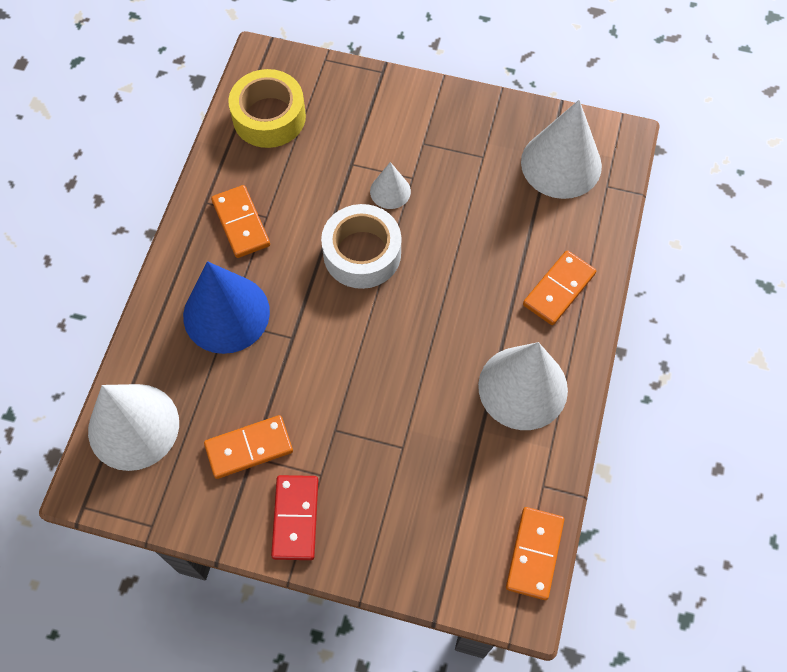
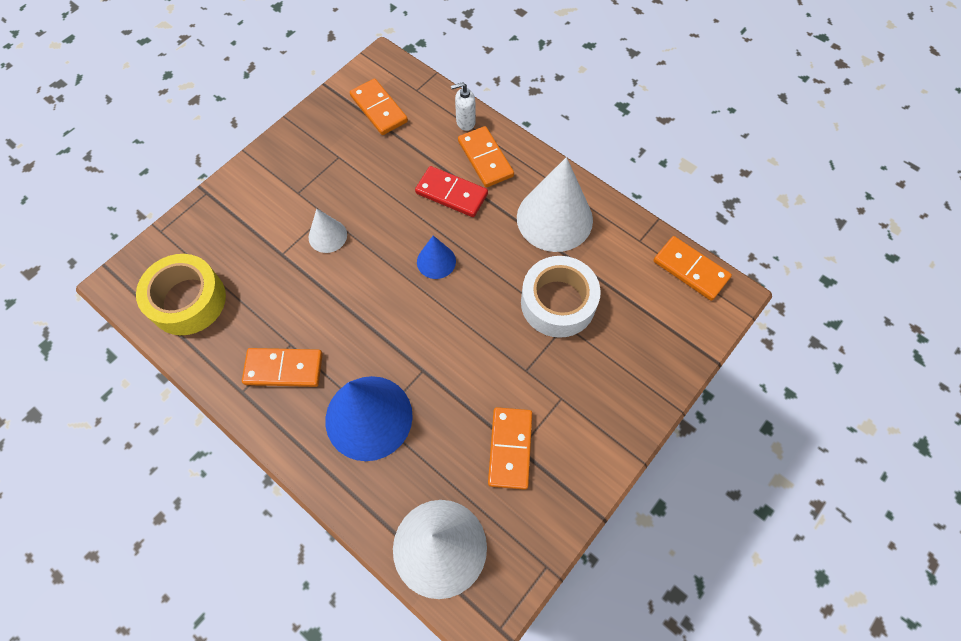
camera: 65 degrees left, 0 degrees up
red domino [271,475,318,560] -> red domino moved to [415,166,488,217]
white tape [321,204,401,289] -> white tape moved to [521,256,601,338]
white cone [521,100,602,199] -> orange domino [350,79,408,135]
none -> blue cone [417,236,456,279]
none -> white soap dispenser [451,82,476,131]

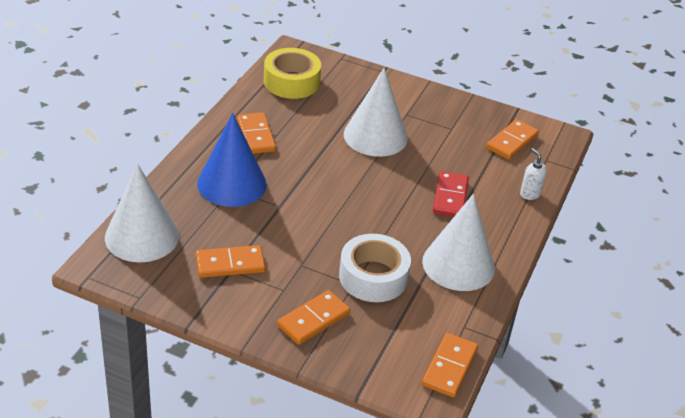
camera: 70 degrees right, 25 degrees down
white cone [309,209,347,253] -> white cone [344,68,408,157], size x2.00
blue cone [417,236,456,279] -> none
orange domino [458,126,514,188] -> orange domino moved to [277,290,350,345]

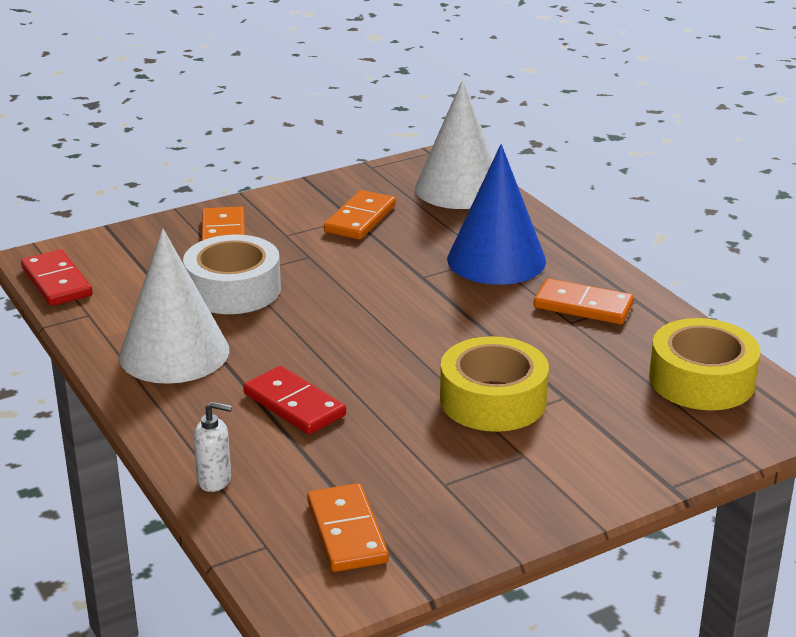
camera: 130 degrees right, 10 degrees down
white cone [344,68,408,157] -> yellow tape [440,336,549,432]
orange domino [422,333,478,397] -> red domino [21,250,92,306]

